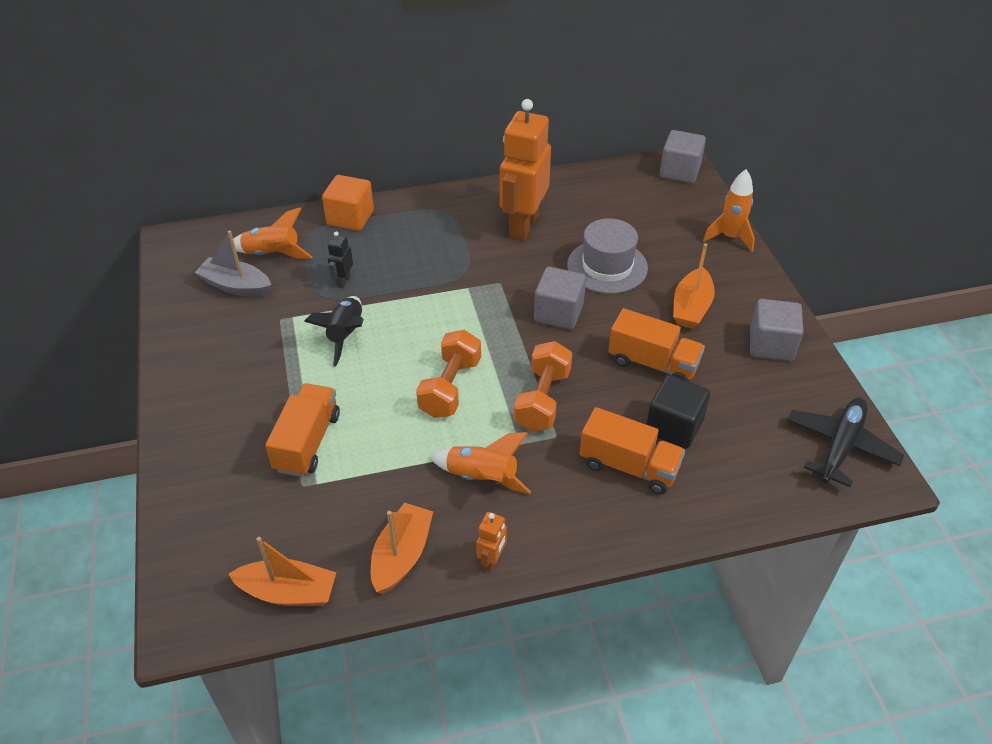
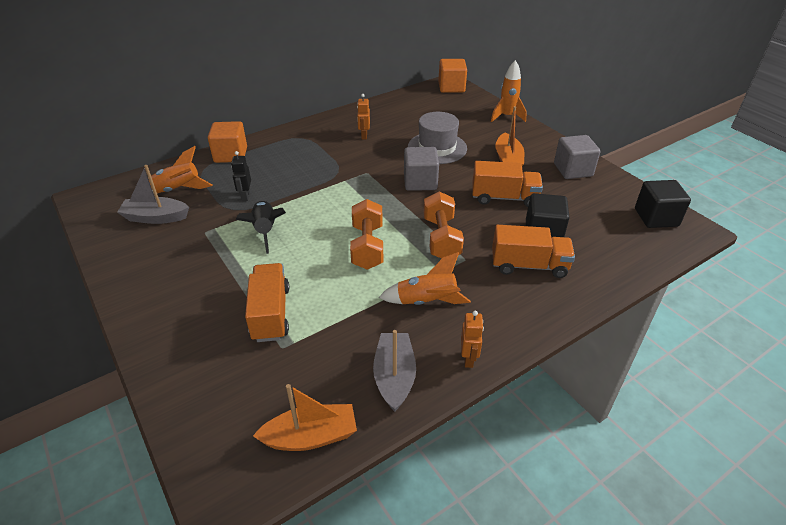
camera: 20 degrees left, 5 degrees down
orange boat [371,503,433,594] -> grey boat [373,330,416,412]
orange robot [500,99,551,241] -> orange robot [357,94,370,139], size x0.42
grey cube [660,130,706,184] -> orange cube [438,59,467,93]
black plane [787,397,904,487] -> black cube [635,180,691,228]

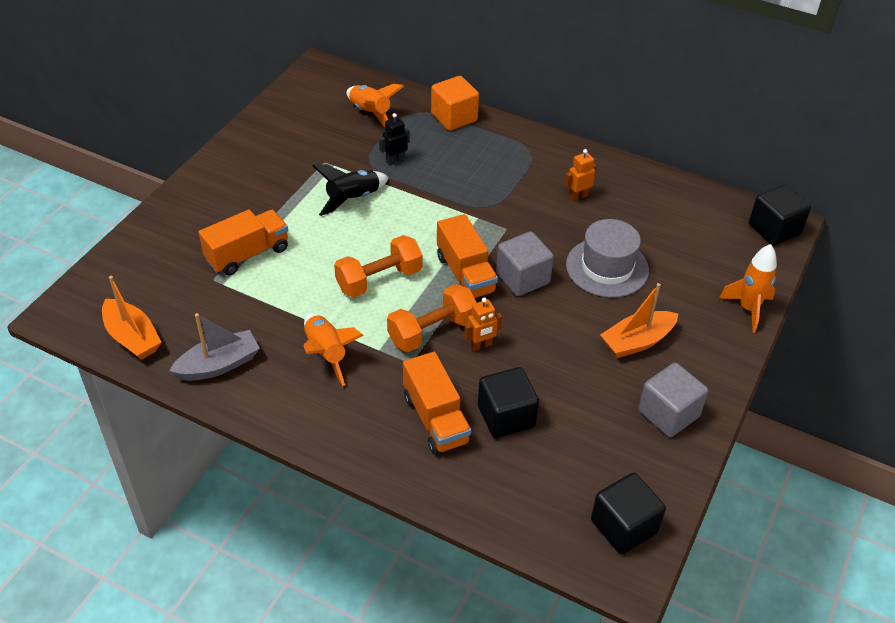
camera: 60 degrees right, 5 degrees up
grey boat [117,165,189,224] -> none
orange cube [438,59,467,93] -> black cube [749,185,811,246]
orange robot [461,311,484,368] -> orange robot moved to [464,297,502,351]
orange truck [472,161,543,207] -> orange truck moved to [437,214,498,298]

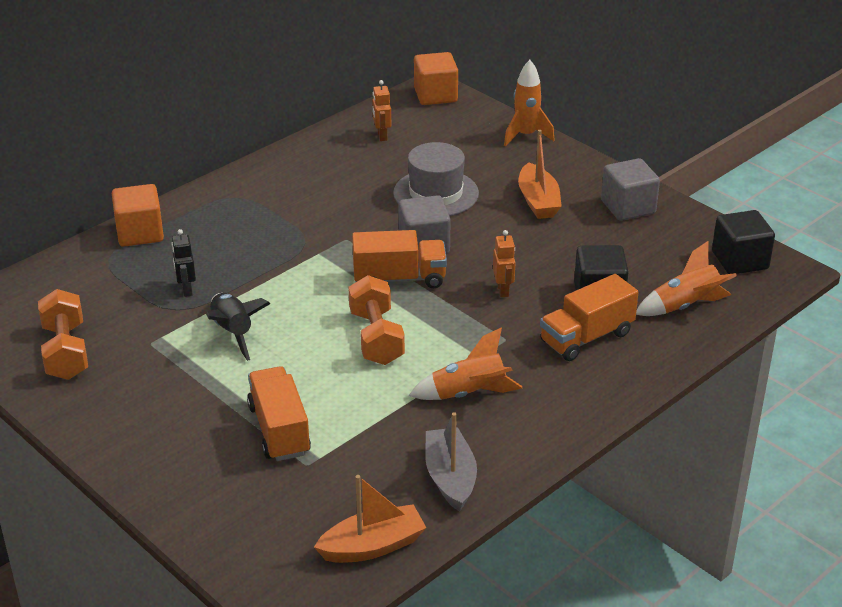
camera: 70 degrees left, 10 degrees down
orange rocket [346,84,404,127] -> orange rocket moved to [636,241,737,316]
orange dumbbell [387,284,477,352] -> orange dumbbell moved to [38,289,88,380]
orange truck [403,352,471,454] -> orange truck turned 150 degrees clockwise [540,274,639,361]
orange robot [564,149,597,202] -> orange robot moved to [372,80,391,141]
black cube [749,185,811,246] -> orange cube [414,52,458,105]

